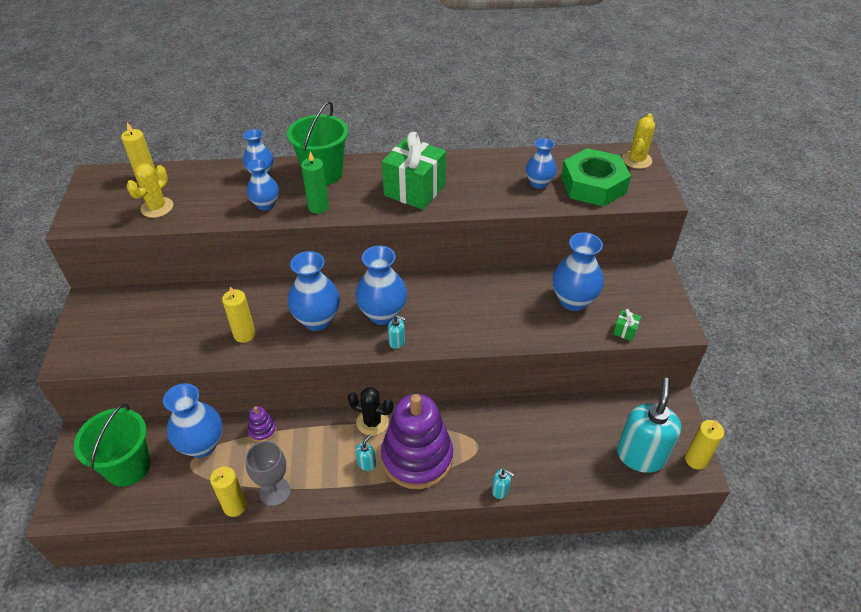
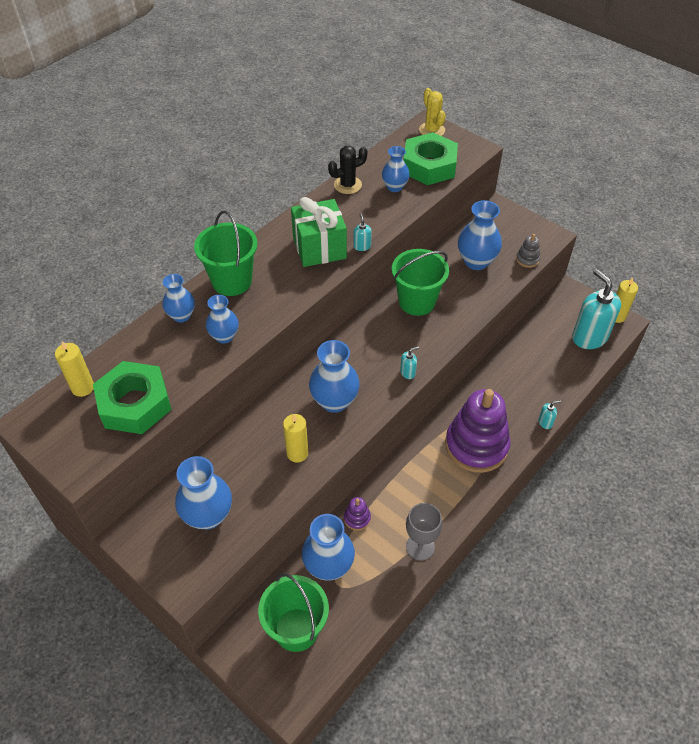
camera: 45 degrees left, 5 degrees up
yellow cactus [126,163,173,218] -> green nut [93,361,172,434]
yellow candle [210,466,247,517] -> none
green candle [301,151,329,214] -> none
black cactus [348,387,394,436] -> black cactus moved to [328,146,367,194]
blue vase [355,246,407,325] -> blue vase moved to [175,456,232,530]
turquoise soap dispenser [356,435,376,471] -> turquoise soap dispenser moved to [353,214,372,251]
green gift [613,309,641,341] -> grey stacking toy [516,234,540,268]
none -> green bucket [392,249,449,316]

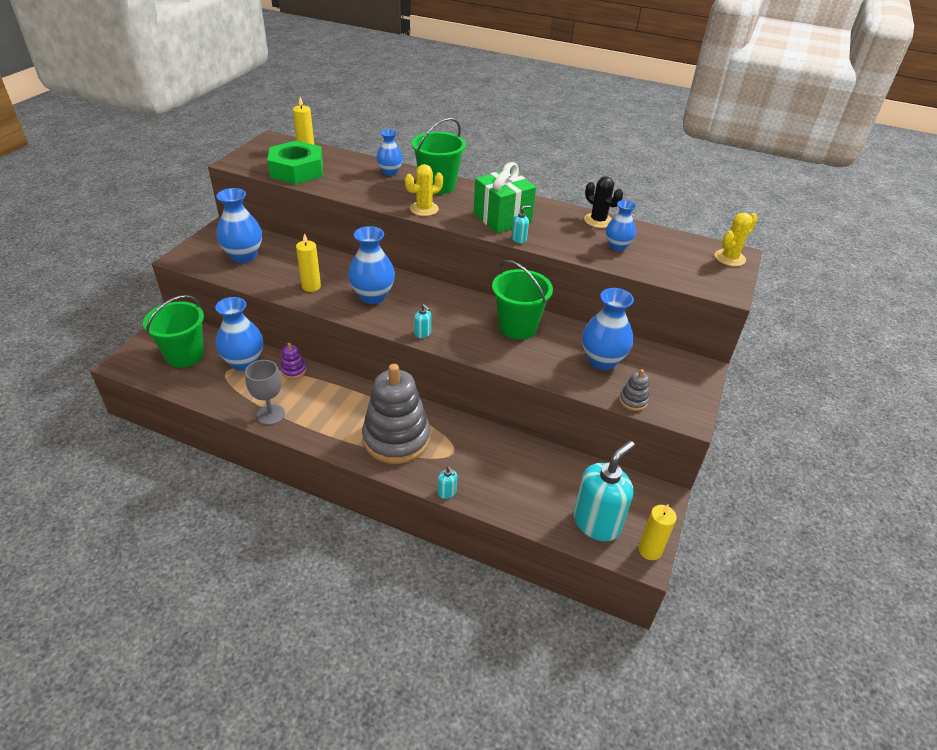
camera: 70 degrees right, 10 degrees down
blue vase [206,295,239,344] -> none
green nut [404,132,458,185] -> none
purple stacking toy [445,389,511,473] -> grey stacking toy [362,364,430,464]
none -> yellow cactus [405,164,443,216]

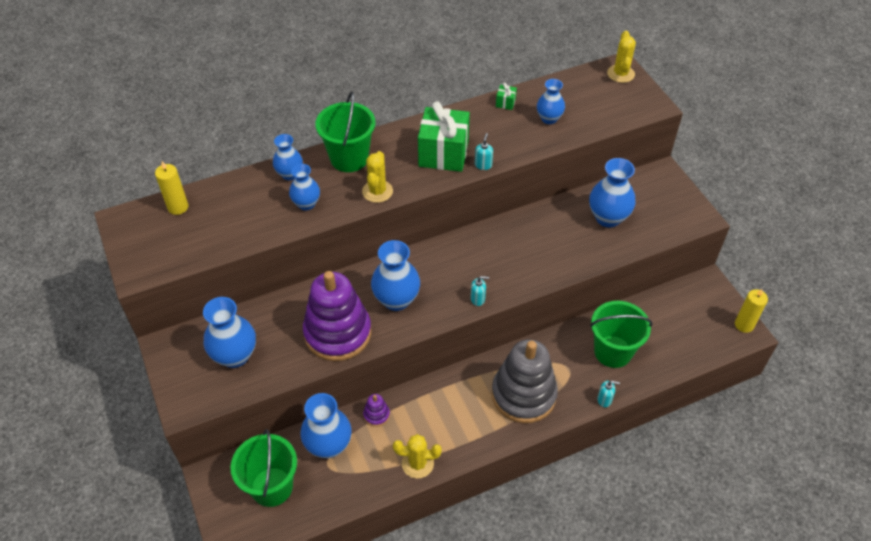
camera: 45 degrees left, 10 degrees up
grey goblet [245,360,285,425] -> yellow cactus [393,434,442,479]
green nut [267,141,323,184] -> none
yellow candle [296,234,321,292] -> purple stacking toy [303,271,371,361]
green bucket [492,260,553,339] -> green bucket moved to [590,301,652,368]
turquoise soap dispenser [574,441,635,541] -> none
black cactus [584,176,623,228] -> green gift [496,83,517,110]
grey stacking toy [619,369,649,411] -> none
none -> blue vase [289,164,320,210]

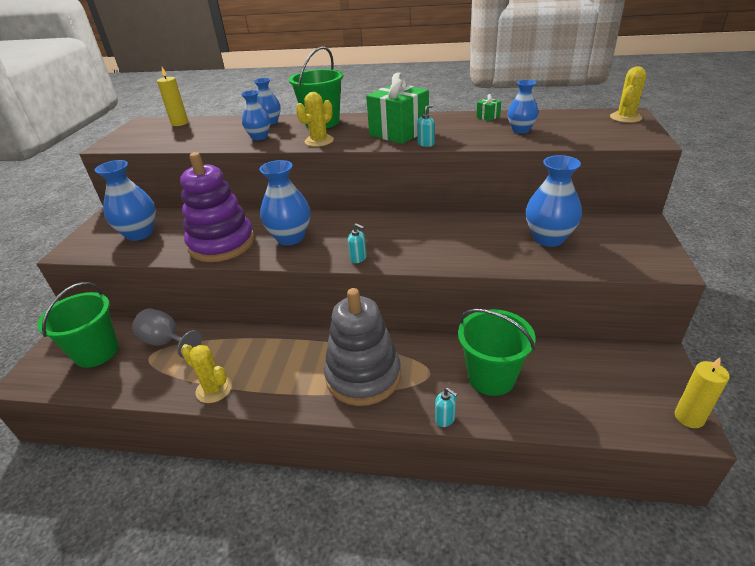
camera: 35 degrees right, 15 degrees down
blue vase [300,393,352,458] -> grey goblet [132,308,202,358]
purple stacking toy [363,394,390,427] -> none

